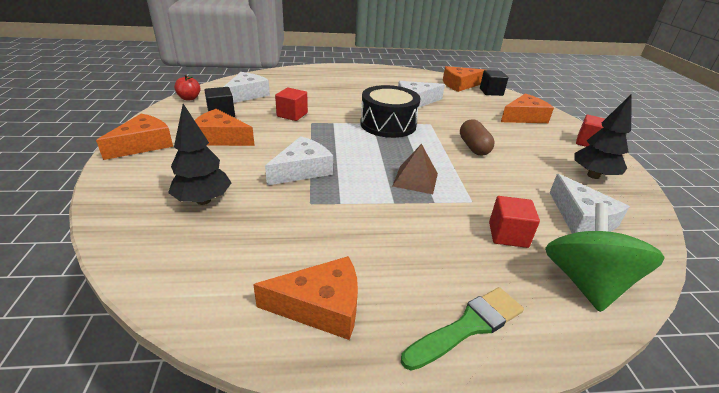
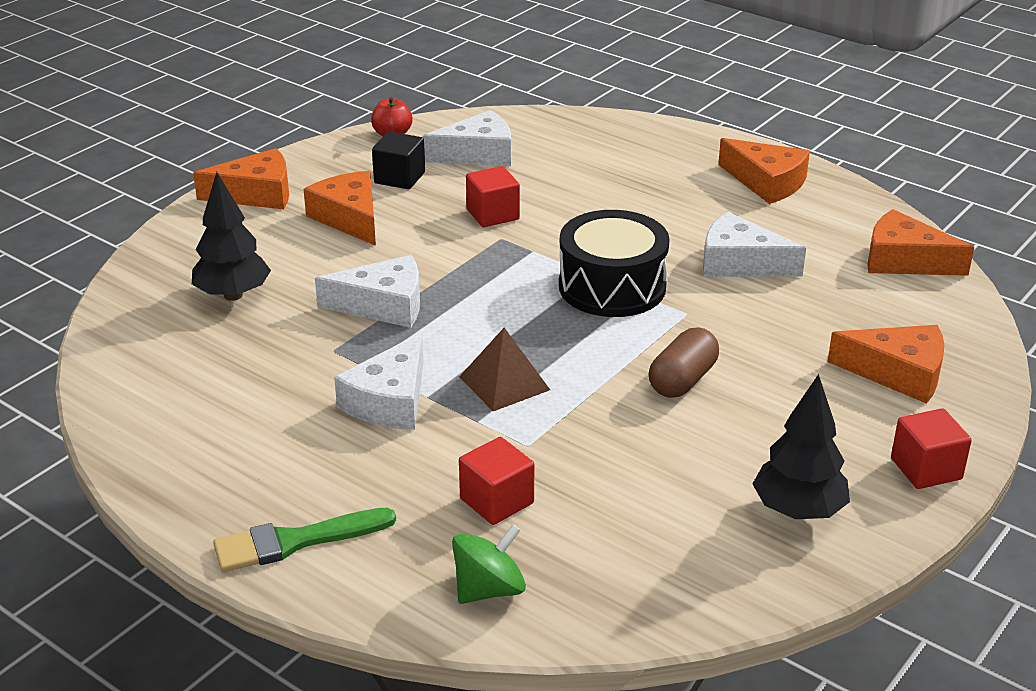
camera: 45 degrees right, 0 degrees up
orange cheese [253,256,358,340] -> orange cheese moved to [718,138,810,204]
green brush [401,287,524,371] -> green brush turned 150 degrees clockwise [213,508,396,572]
black cube [480,70,508,96] -> none
green spinning top [545,203,664,312] -> green spinning top [452,524,526,604], size x0.62
white cheese [549,174,630,233] -> white cheese moved to [334,333,423,430]

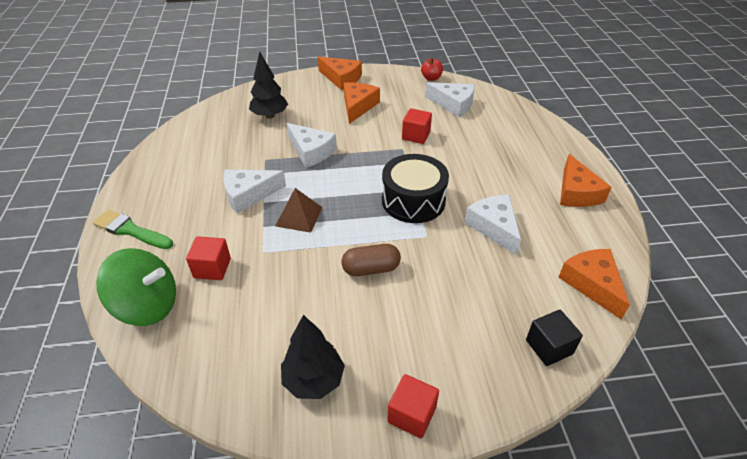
camera: 45 degrees right, 10 degrees up
black cube [372,132,425,189] -> black cube moved to [526,310,583,366]
green spinning top [452,524,526,604] -> green spinning top [96,248,176,326], size x1.62
orange cheese [828,325,944,404] -> none

